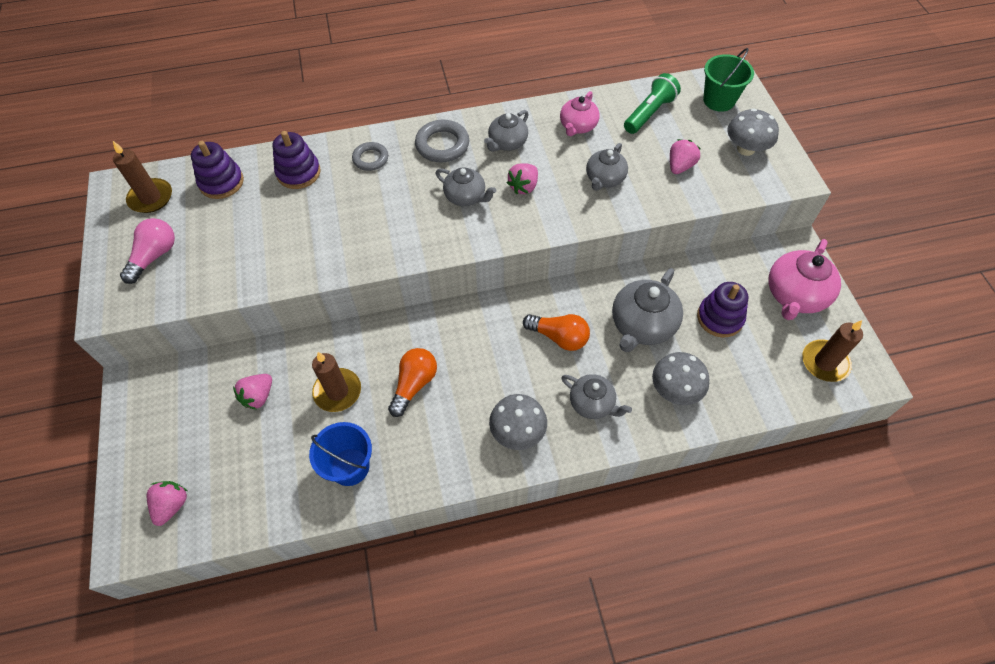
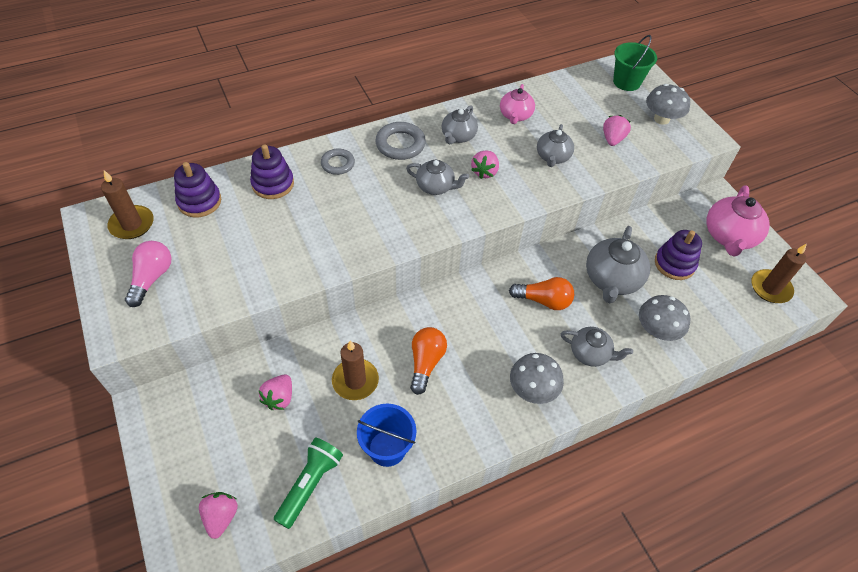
camera: 15 degrees left, 5 degrees down
green flashlight [624,73,681,134] -> green flashlight moved to [274,438,343,529]

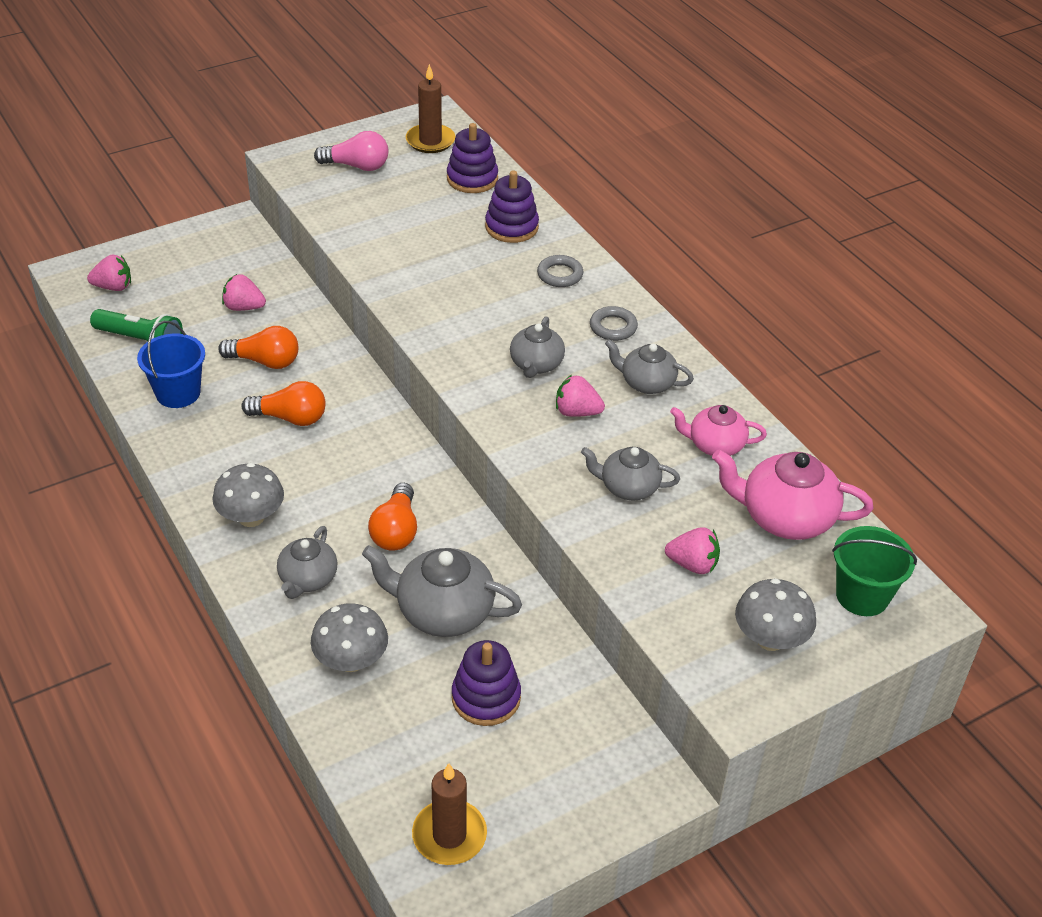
camera: 85 degrees right, 10 degrees down
brown candle [332,340,379,400] -> orange light bulb [218,326,298,369]
grey ring [375,122,426,160] -> grey ring [590,306,638,341], size x0.66
pink teapot [706,186,770,257] -> pink teapot moved to [712,449,873,540]

